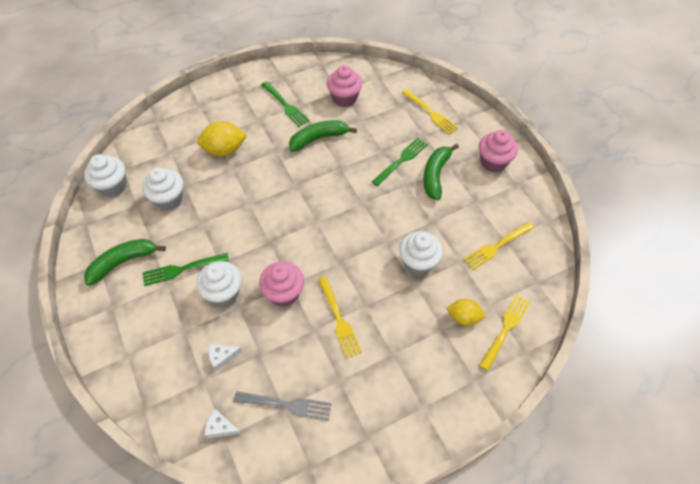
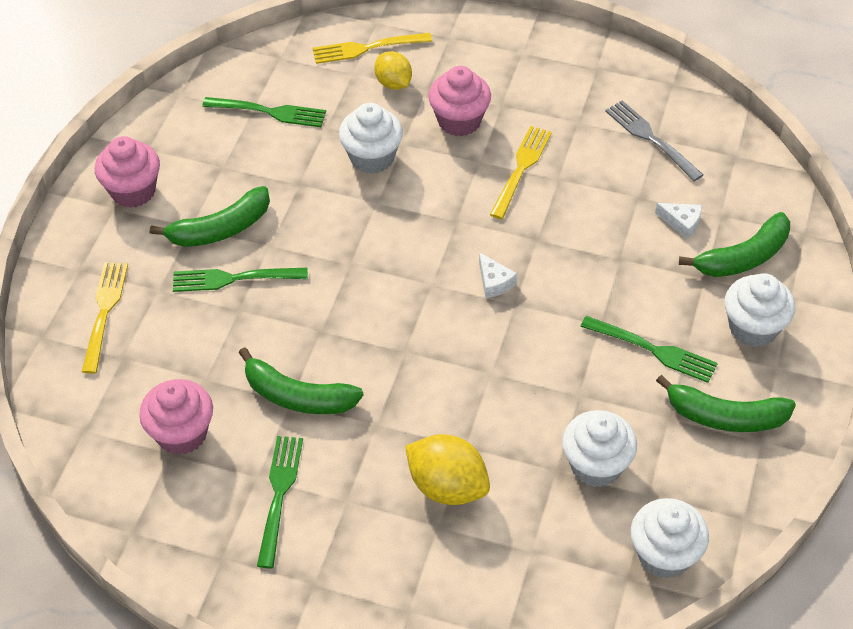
camera: 135 degrees left, 5 degrees down
white cupcake [196,261,242,306] -> white cupcake moved to [724,273,795,347]
white cheese [205,409,242,438] -> white cheese moved to [479,252,517,298]
pink cupcake [259,261,304,307] -> pink cupcake moved to [428,66,491,137]
yellow fork [463,222,534,270] -> green fork [202,97,326,127]
none -> green banana [679,212,790,277]

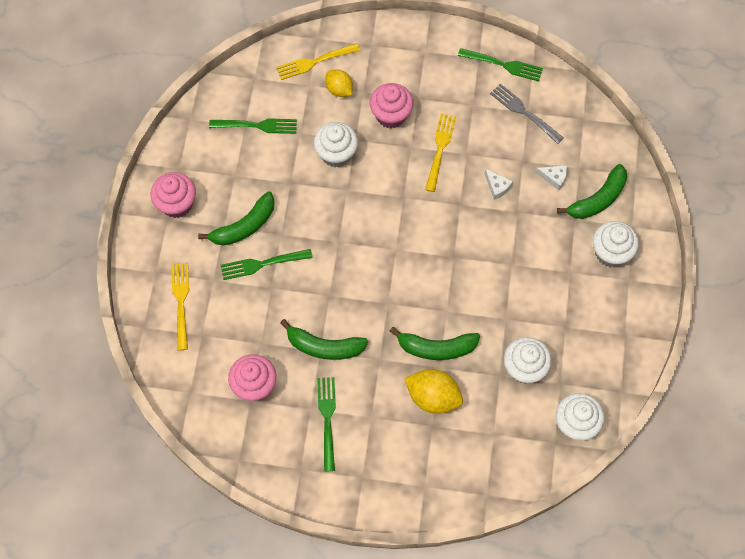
camera: 10 degrees left, 15 degrees up
white cheese [479,252,517,298] -> white cheese moved to [484,169,513,200]
green fork [580,316,718,383] -> green fork moved to [458,48,543,82]
green banana [656,375,796,432] -> green banana moved to [390,327,480,360]

